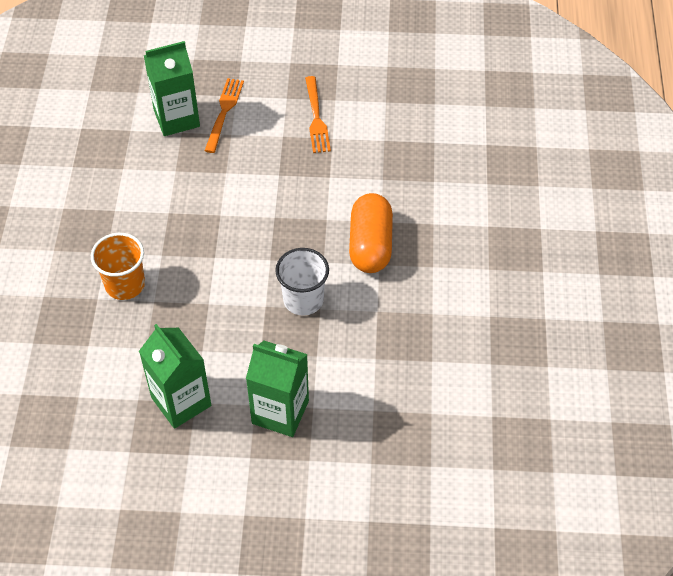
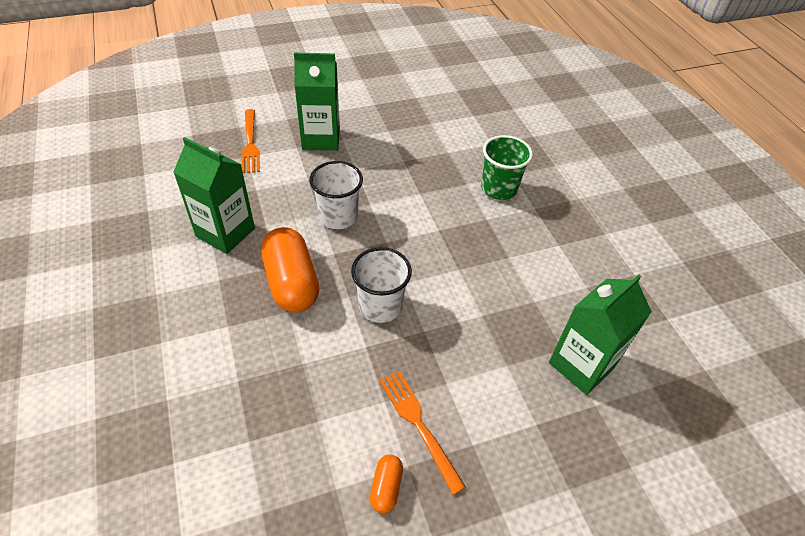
camera: 155 degrees right, 5 degrees down
orange cup [91,233,145,300] -> green cup [481,135,533,200]
green carton [139,324,211,429] -> green carton moved to [173,137,255,254]
orange fork [204,78,244,153] -> orange fork moved to [242,109,260,173]
none -> white cup [351,247,412,323]
none -> orange capsule [370,455,403,513]

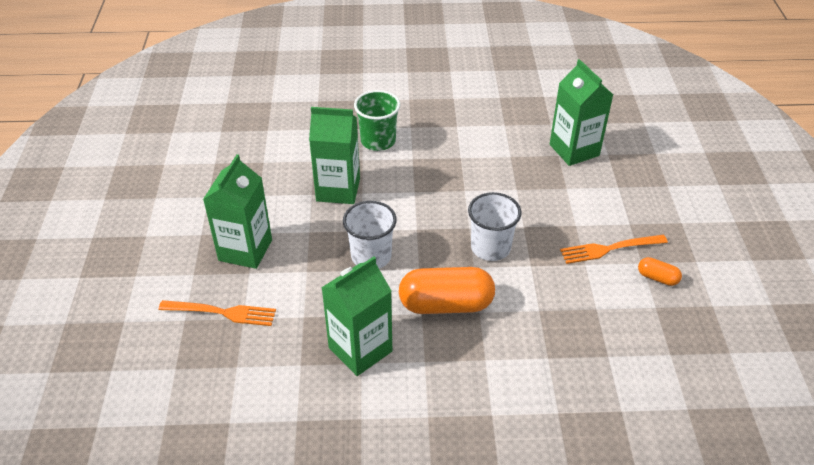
camera: 70 degrees left, 5 degrees down
none -> green carton [309,107,360,204]

